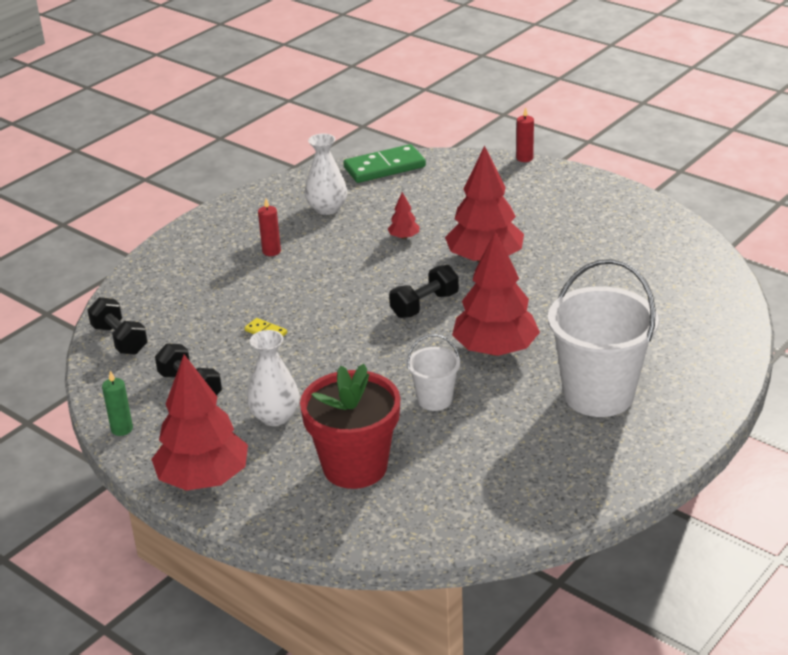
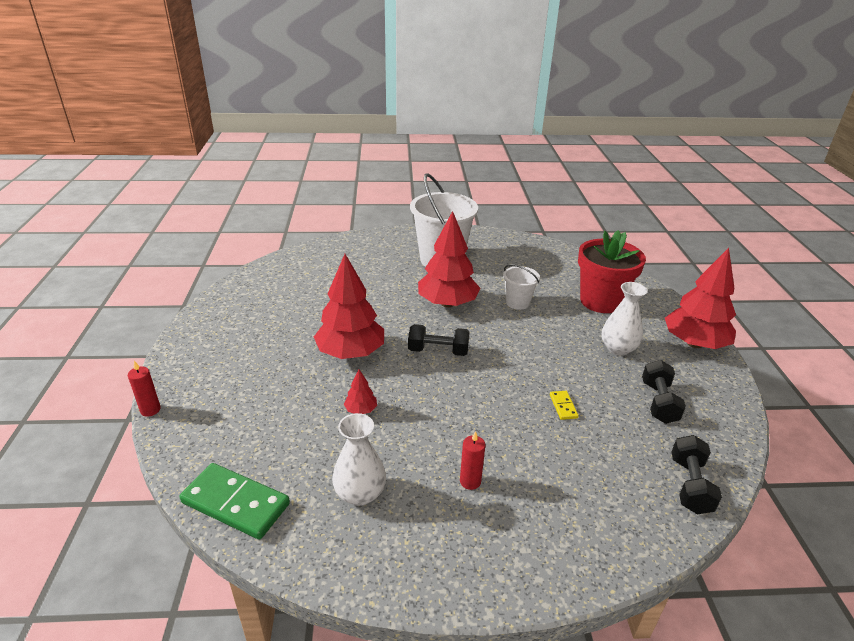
camera: 135 degrees left, 0 degrees up
green candle [102,371,133,436] -> none

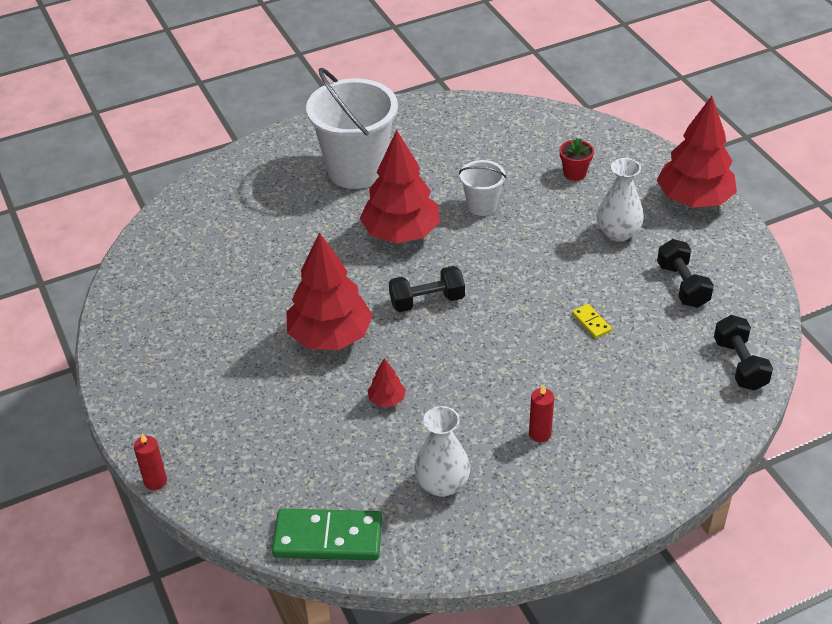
camera: 20 degrees left, 10 degrees up
red flower pot [578,230,646,313] -> red flower pot [560,138,594,181], size x0.44

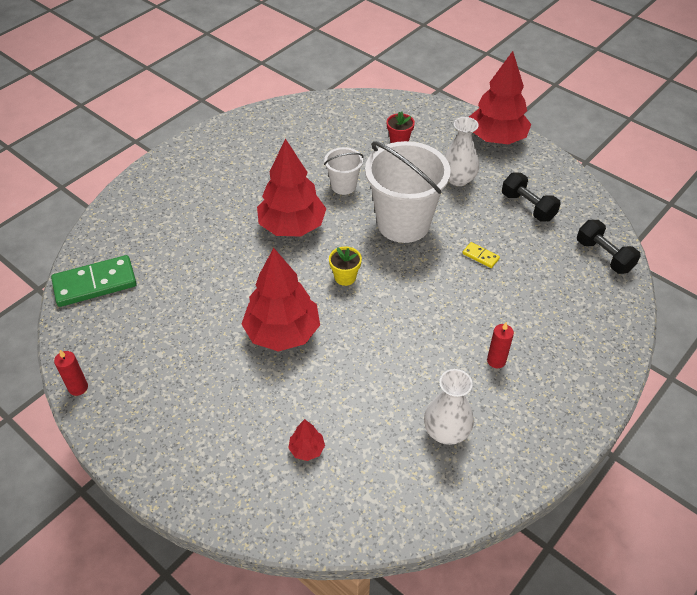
camera: 25 degrees left, 5 degrees up
red candle [134,433,167,490] -> red candle moved to [54,350,88,396]
green domino [272,509,382,560] -> green domino moved to [51,255,137,307]
white bucket [306,68,398,189] -> white bucket moved to [365,141,451,243]
red tree [367,358,406,407] -> red tree moved to [288,419,325,461]
black dumbbell [389,266,465,312] -> yellow flower pot [329,246,362,286]

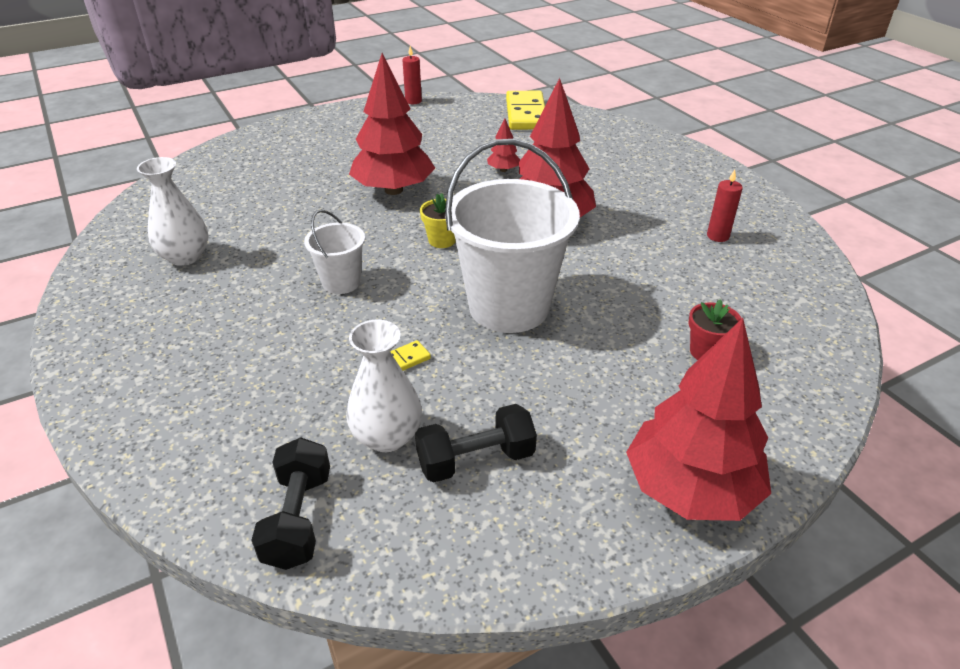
camera: 110 degrees right, 10 degrees down
green domino [51,255,137,307] -> yellow domino [506,91,545,130]
red tree [288,419,325,461] -> red tree moved to [487,118,520,172]
white bucket [324,147,364,195] -> white bucket moved to [304,210,365,294]
white vase [444,117,479,186] -> white vase moved to [346,320,422,452]
red candle [487,322,514,368] -> red candle moved to [707,170,743,242]
black dumbbell [577,220,641,274] -> black dumbbell turned 75 degrees counterclockwise [251,437,330,570]

